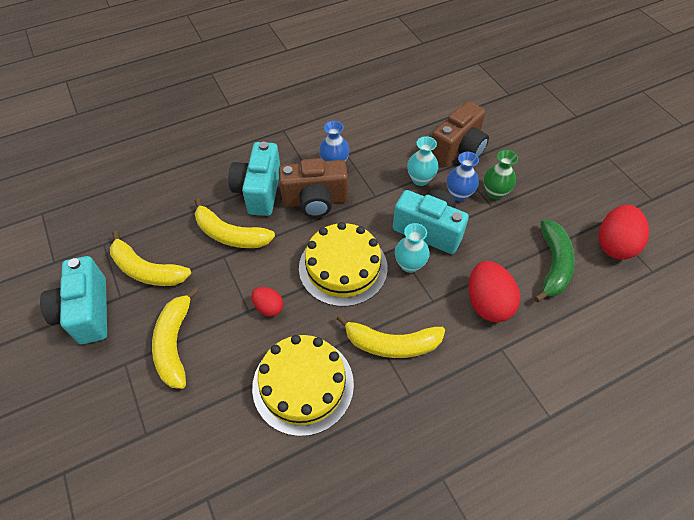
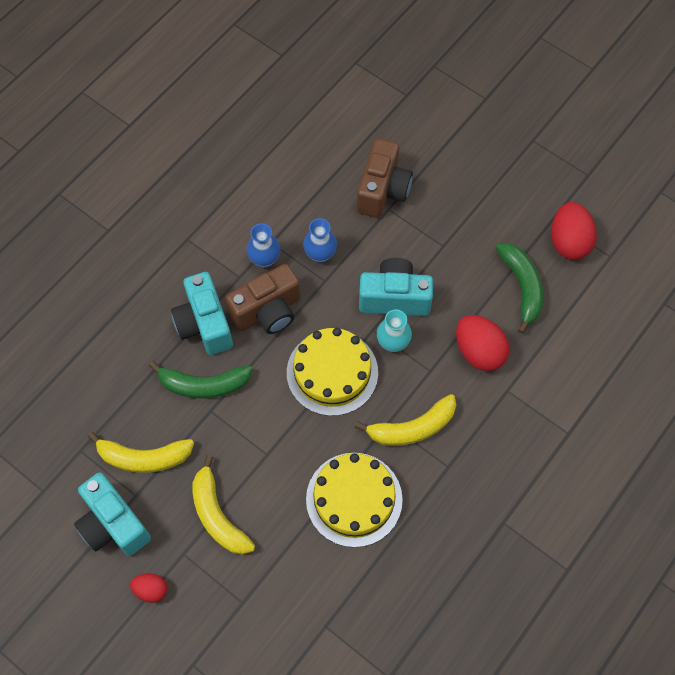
camera: 25 degrees left, 10 degrees up
yellow banana [195,198,275,248] -> green banana [149,361,253,399]
red egg [251,287,283,317] -> red egg moved to [130,573,167,603]
turquoise vase [407,136,439,186] -> none
blue vase [447,152,479,201] -> blue vase moved to [303,218,337,263]
green vase [484,150,518,199] -> none

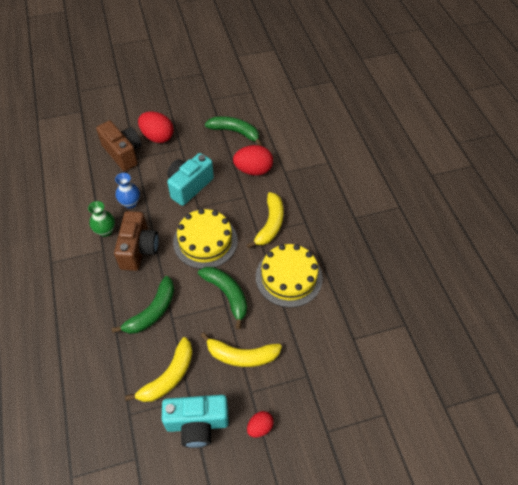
camera: 55 degrees left, 10 degrees down
turquoise camera [171,272,233,355] -> none
blue vase [246,223,280,268] -> green vase [88,201,115,237]
turquoise vase [377,309,412,352] -> none
red egg [551,202,597,260] -> red egg moved to [138,111,174,143]
none -> green banana [198,267,247,329]

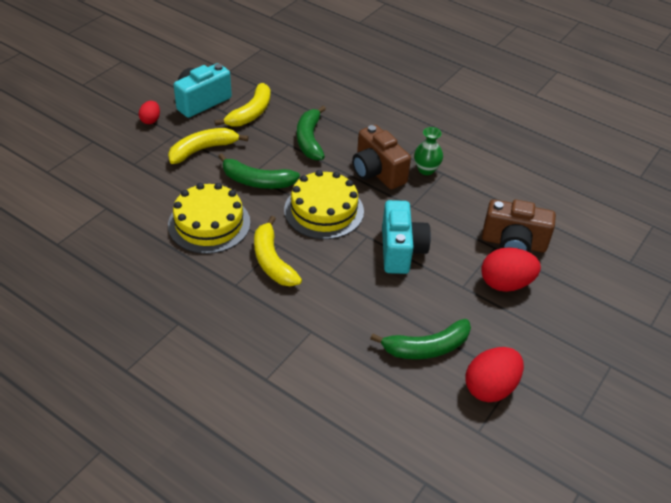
camera: 140 degrees right, 10 degrees down
blue vase [115,173,140,209] -> none
yellow banana [125,337,193,402] -> yellow banana turned 150 degrees counterclockwise [214,83,270,127]
red egg [233,145,273,176] -> red egg moved to [466,347,524,402]

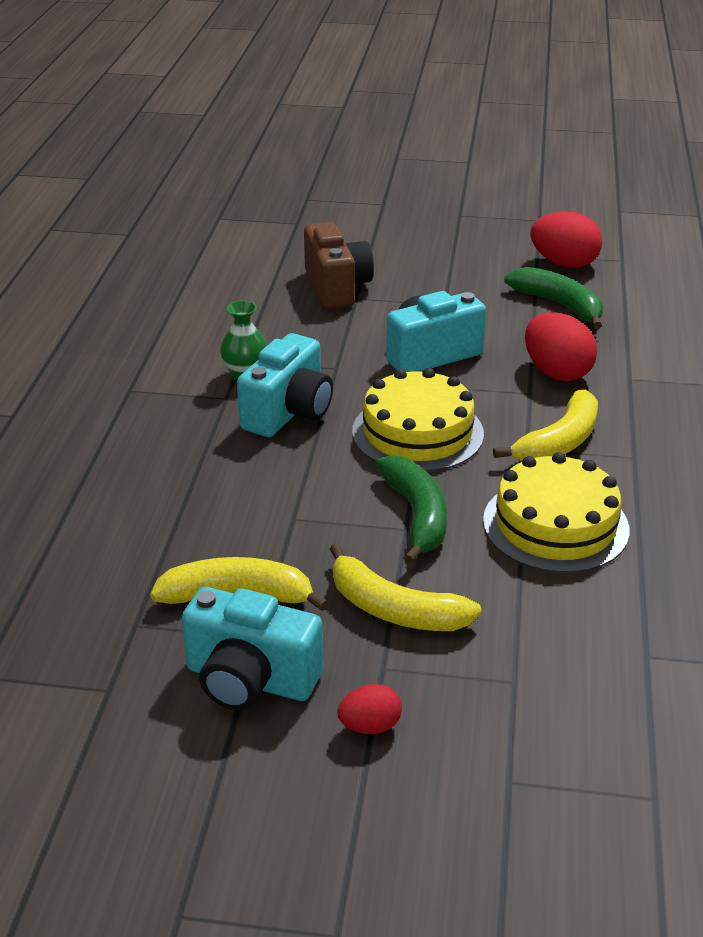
camera: 115 degrees left, 10 degrees down
green banana [297,106,326,160] -> none
brown camera [352,125,411,189] -> turquoise camera [237,333,333,437]
red egg [481,247,541,292] -> red egg moved to [525,312,597,381]

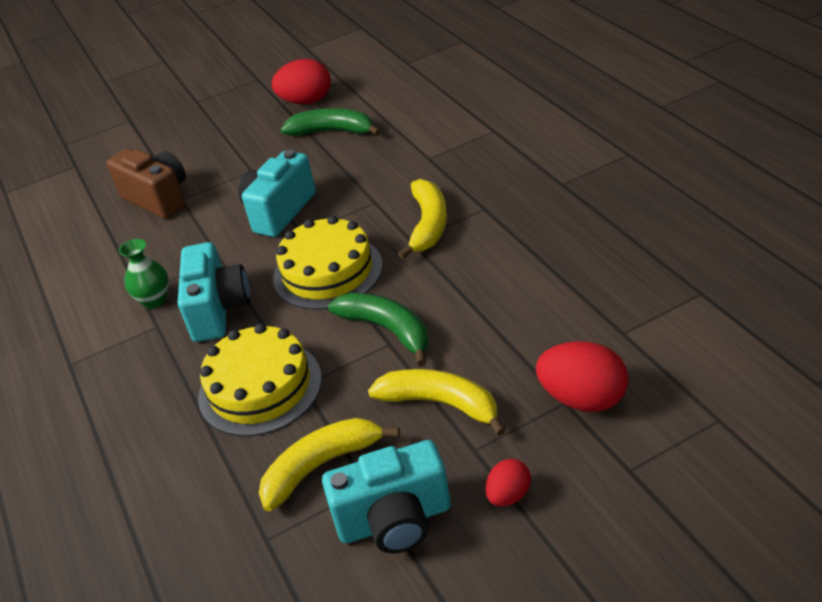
camera: 30 degrees left, 5 degrees up
yellow banana [330,543,482,631] -> yellow banana turned 150 degrees counterclockwise [368,369,506,436]
yellow cake [483,452,629,573] -> yellow cake moved to [198,323,322,436]
red egg [525,312,597,381] -> red egg moved to [536,341,628,412]

